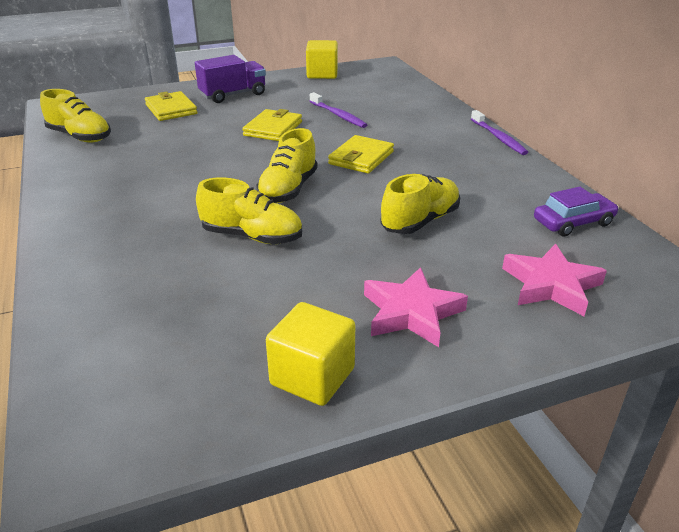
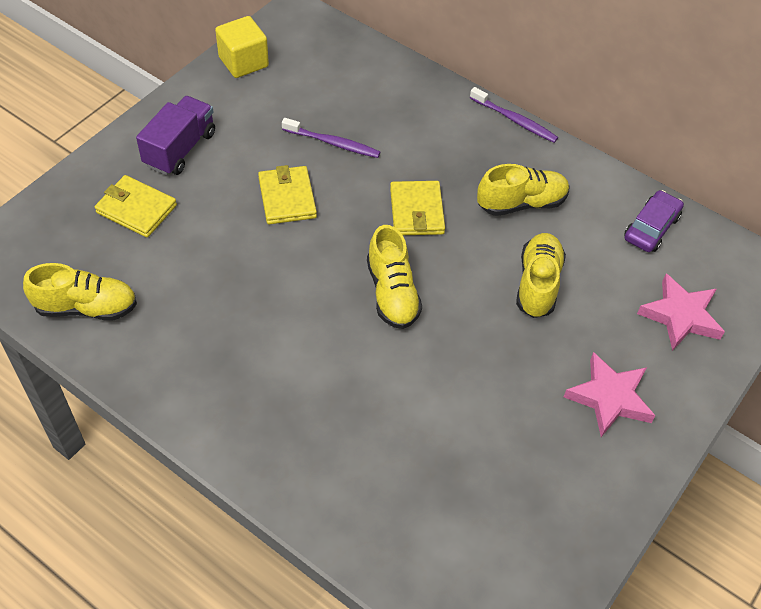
camera: 35 degrees left, 20 degrees up
yellow shoe [196,177,302,244] -> yellow shoe moved to [477,164,569,216]
yellow cube [266,302,355,406] -> none

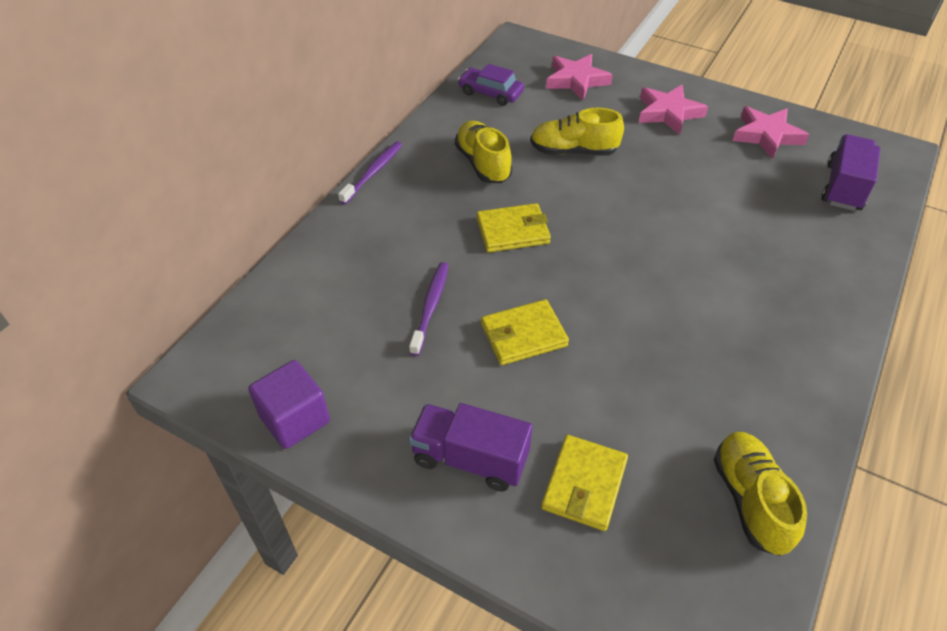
camera: 95 degrees left, 5 degrees down
yellow cube [215,16,269,78] -> purple cube [248,360,330,449]
yellow shoe [367,225,422,329] -> none
none -> pink star [732,106,809,159]
none -> purple truck [822,134,880,211]

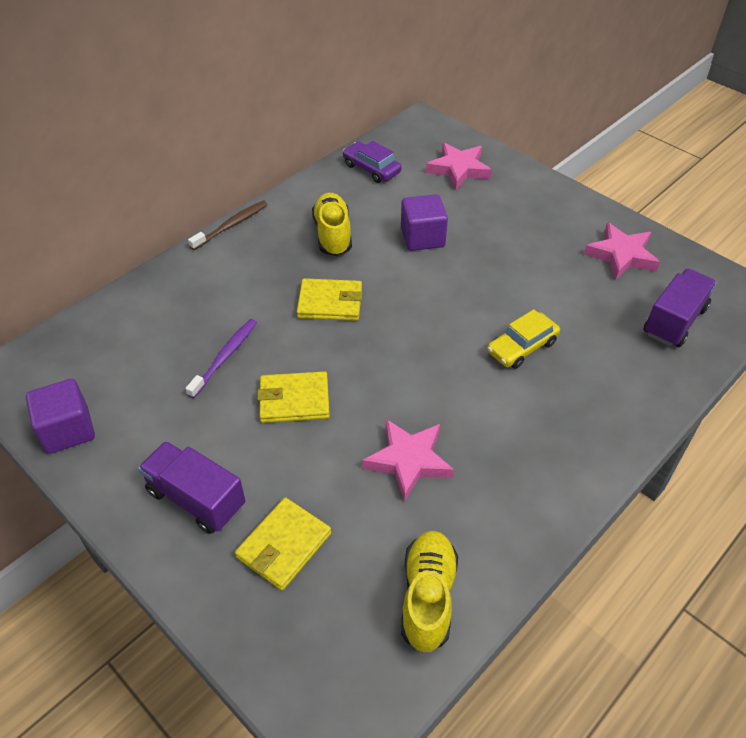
camera: 15 degrees right, 0 degrees up
purple toothbrush [338,142,402,204] -> brown toothbrush [188,201,268,250]
yellow shoe [530,108,624,155] -> purple cube [401,194,448,251]
pink star [639,85,708,135] -> pink star moved to [362,419,454,502]
none -> yellow car [487,309,560,369]

